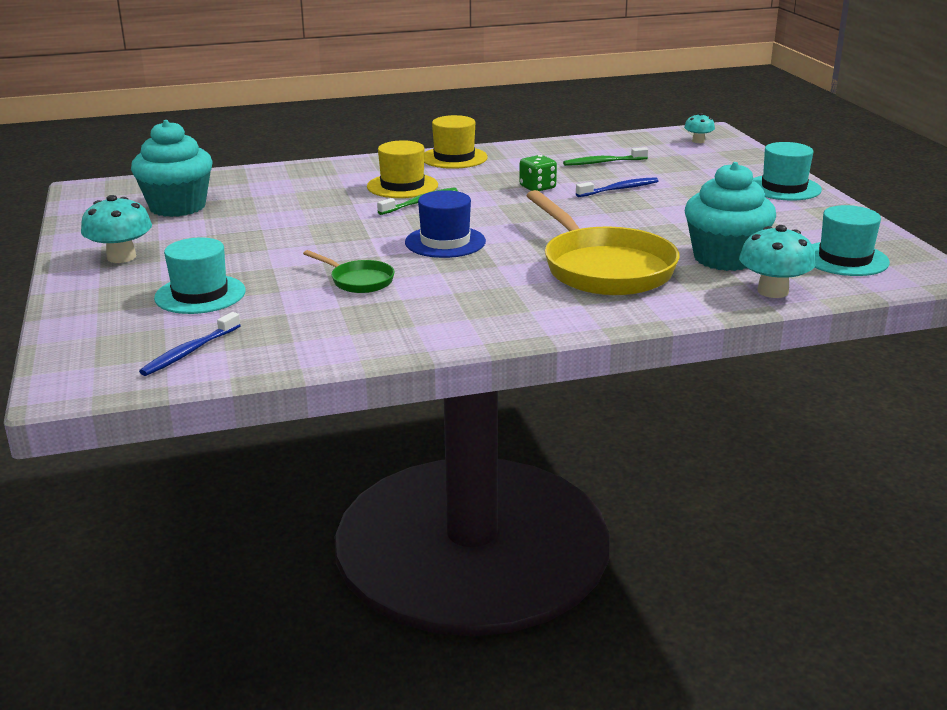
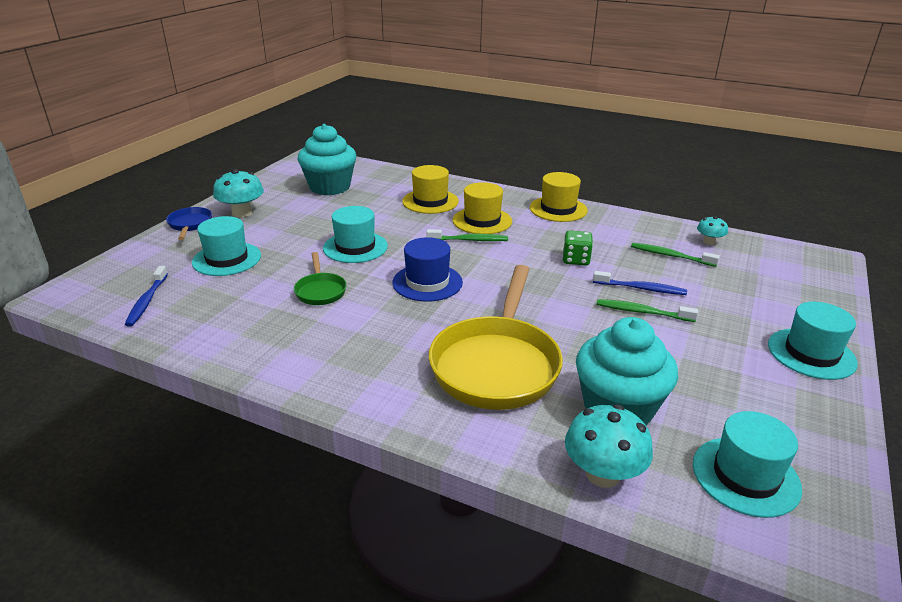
camera: 40 degrees right, 5 degrees up
blue toothbrush [139,312,241,376] -> blue toothbrush turned 75 degrees counterclockwise [124,266,168,327]
turquoise mushroom [684,113,715,143] -> turquoise mushroom moved to [697,216,728,245]
none -> blue pan [166,207,212,240]
none -> turquoise hat [323,206,388,263]
none -> yellow hat [402,165,459,214]
none -> green toothbrush [597,299,698,322]

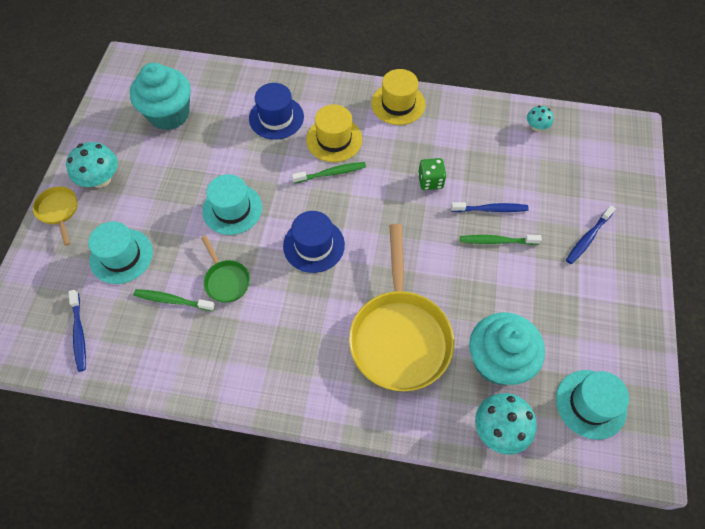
camera: 15 degrees left, 30 degrees up
blue pan [166,207,212,240] -> yellow pan [33,186,78,246]
yellow hat [402,165,459,214] -> blue hat [249,83,304,140]
green toothbrush [631,243,720,267] -> green toothbrush moved to [134,289,215,311]
turquoise hat [768,302,858,380] -> none
none -> blue toothbrush [566,205,616,264]

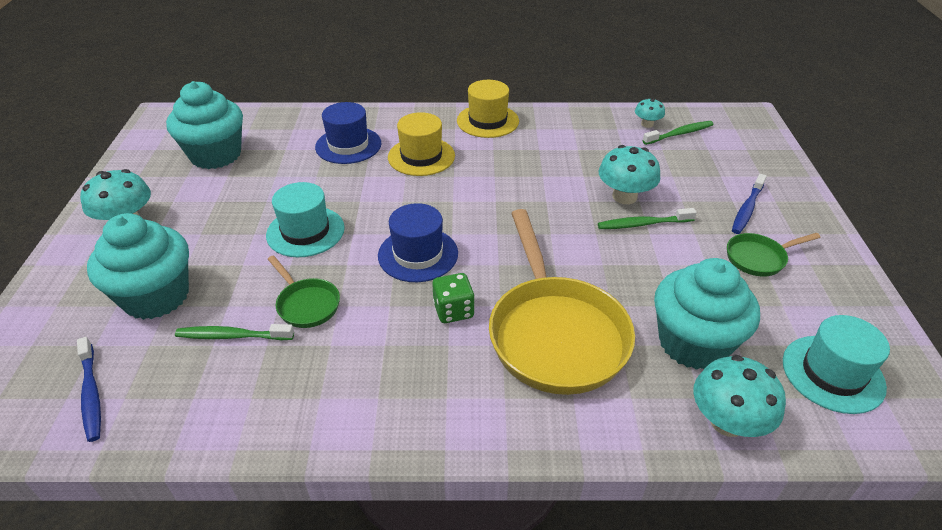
camera: 10 degrees left, 20 degrees down
yellow pan [33,186,78,246] -> none
turquoise hat [88,221,153,284] -> turquoise cupcake [87,213,189,320]
green toothbrush [292,162,366,183] -> green toothbrush moved to [642,121,714,145]
green dice [418,158,446,190] -> green dice moved to [432,273,475,323]
blue toothbrush [451,202,529,212] -> turquoise mushroom [599,145,660,204]
none -> green pan [727,233,821,277]

